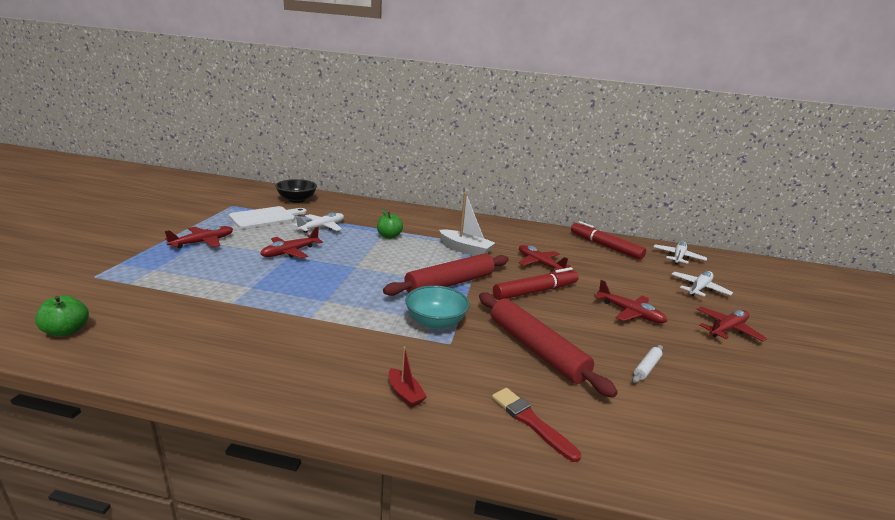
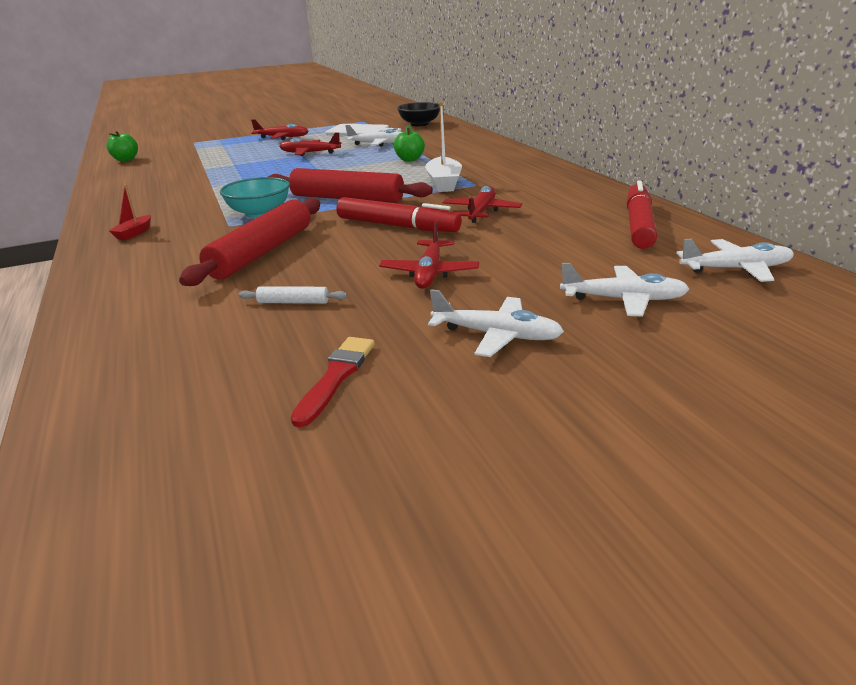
camera: 60 degrees right, 5 degrees up
red brush [492,388,581,462] -> red brush moved to [290,337,375,427]
red plane [697,306,767,342] -> white plane [428,289,564,357]

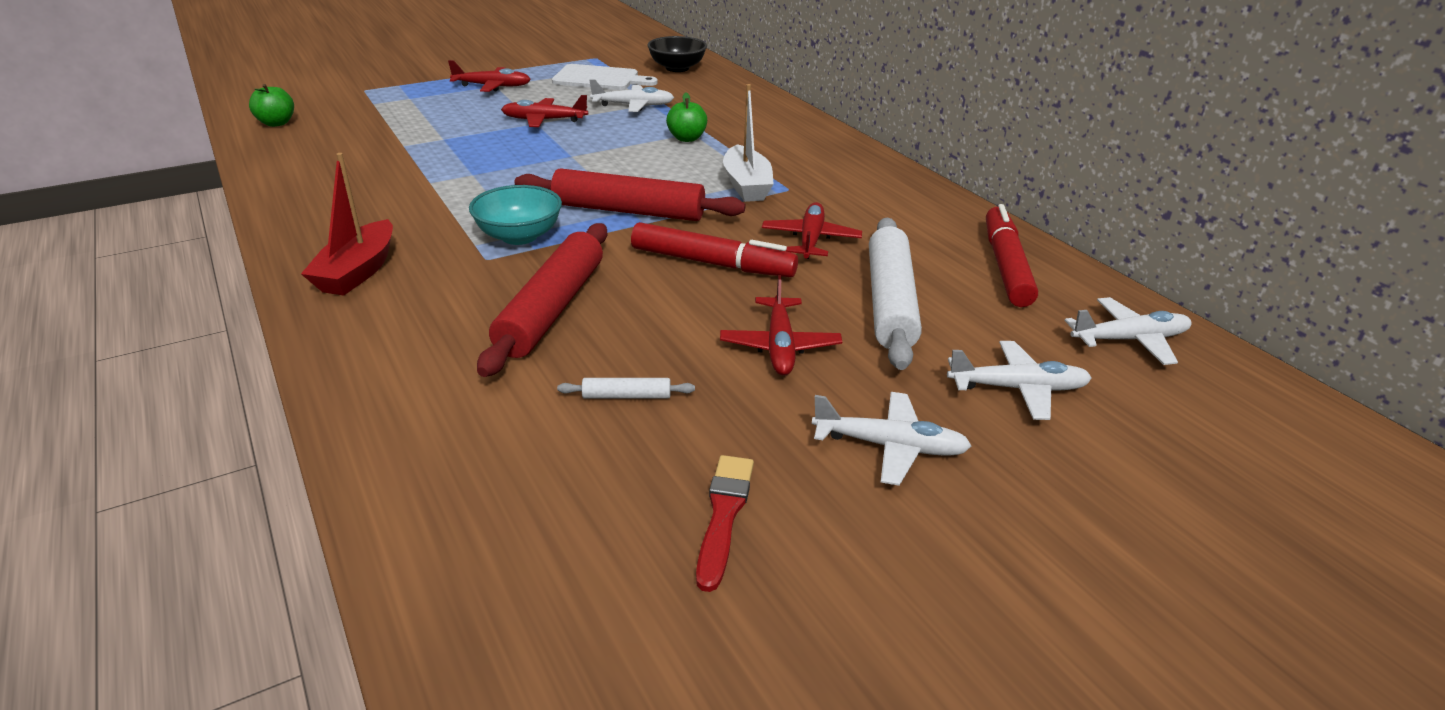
camera: 10 degrees left, 5 degrees up
red boat [109,184,151,240] -> red boat [301,153,393,295], size x1.84
none -> white rolling pin [869,218,922,370]

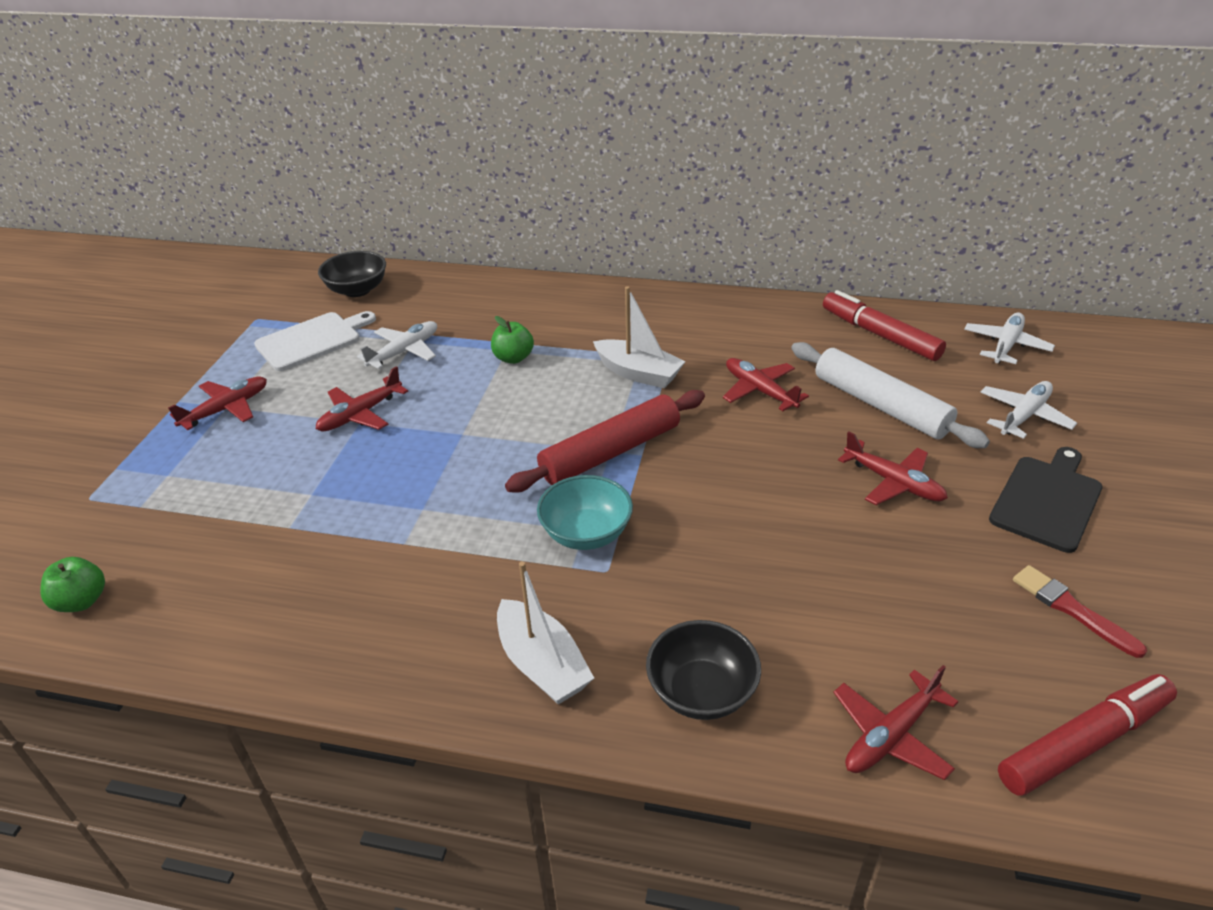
camera: 45 degrees left, 5 degrees up
red boat [301,153,393,295] -> white boat [497,561,594,704]
red rolling pin [477,223,607,377] -> none
white rolling pin [557,378,695,399] -> none
red marker [631,222,798,277] -> red marker moved to [998,674,1177,796]
white plane [812,392,971,486] -> black cutting board [989,447,1103,553]
none -> black bowl [646,620,761,720]
none -> red plane [833,665,958,780]

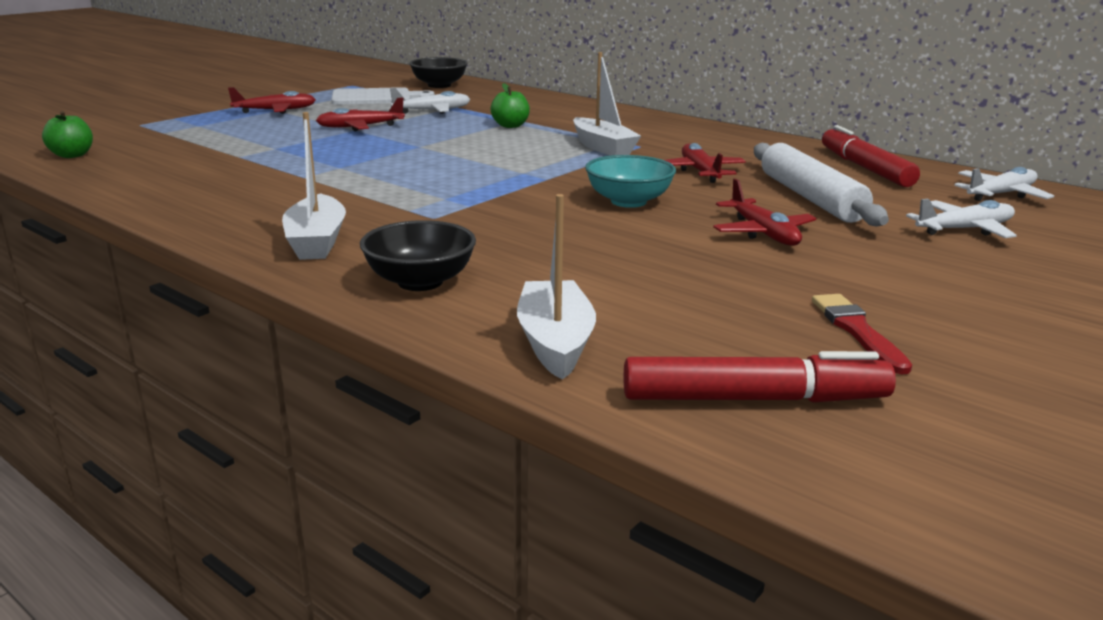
camera: 25 degrees right, 15 degrees down
red rolling pin [505,390,705,493] -> none
turquoise bowl [537,475,633,550] -> turquoise bowl moved to [585,155,676,208]
red plane [833,665,958,780] -> white boat [517,194,596,380]
black cutting board [989,447,1103,553] -> none

